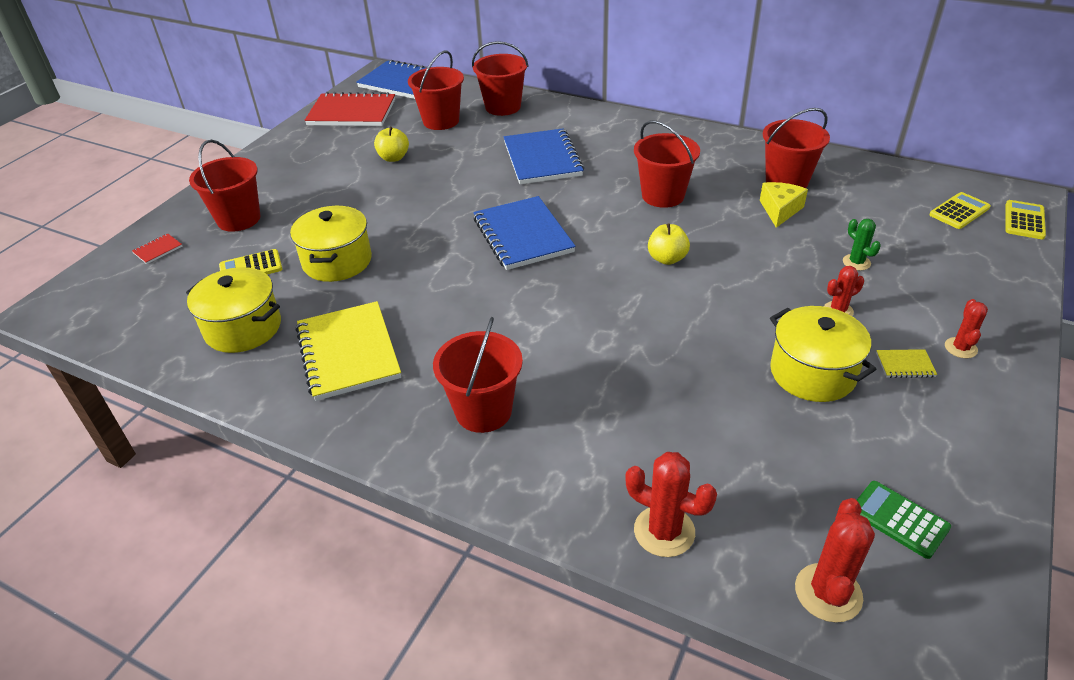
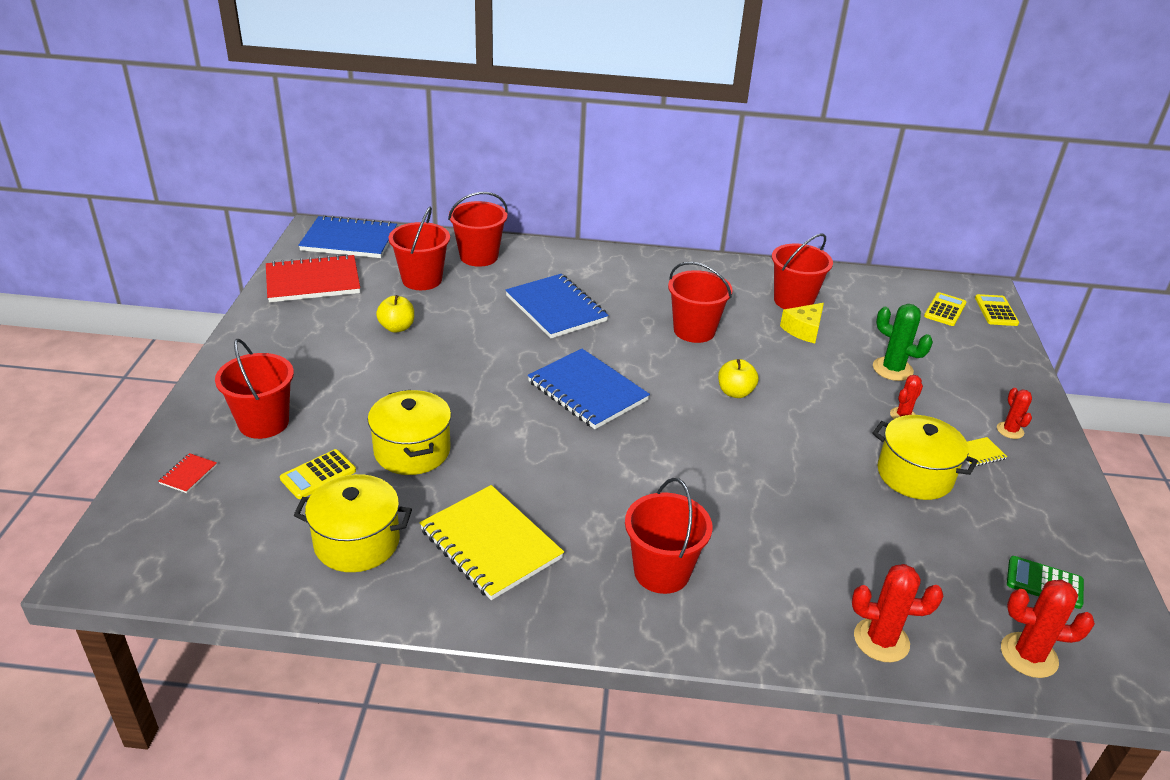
camera: 25 degrees left, 5 degrees down
yellow cheese [760,182,808,228] -> yellow cheese turned 135 degrees counterclockwise [780,303,824,343]
red cactus [795,498,875,623] -> red cactus turned 75 degrees counterclockwise [1001,579,1095,678]
green cactus [843,219,881,271] -> green cactus [873,304,933,381], size x1.63

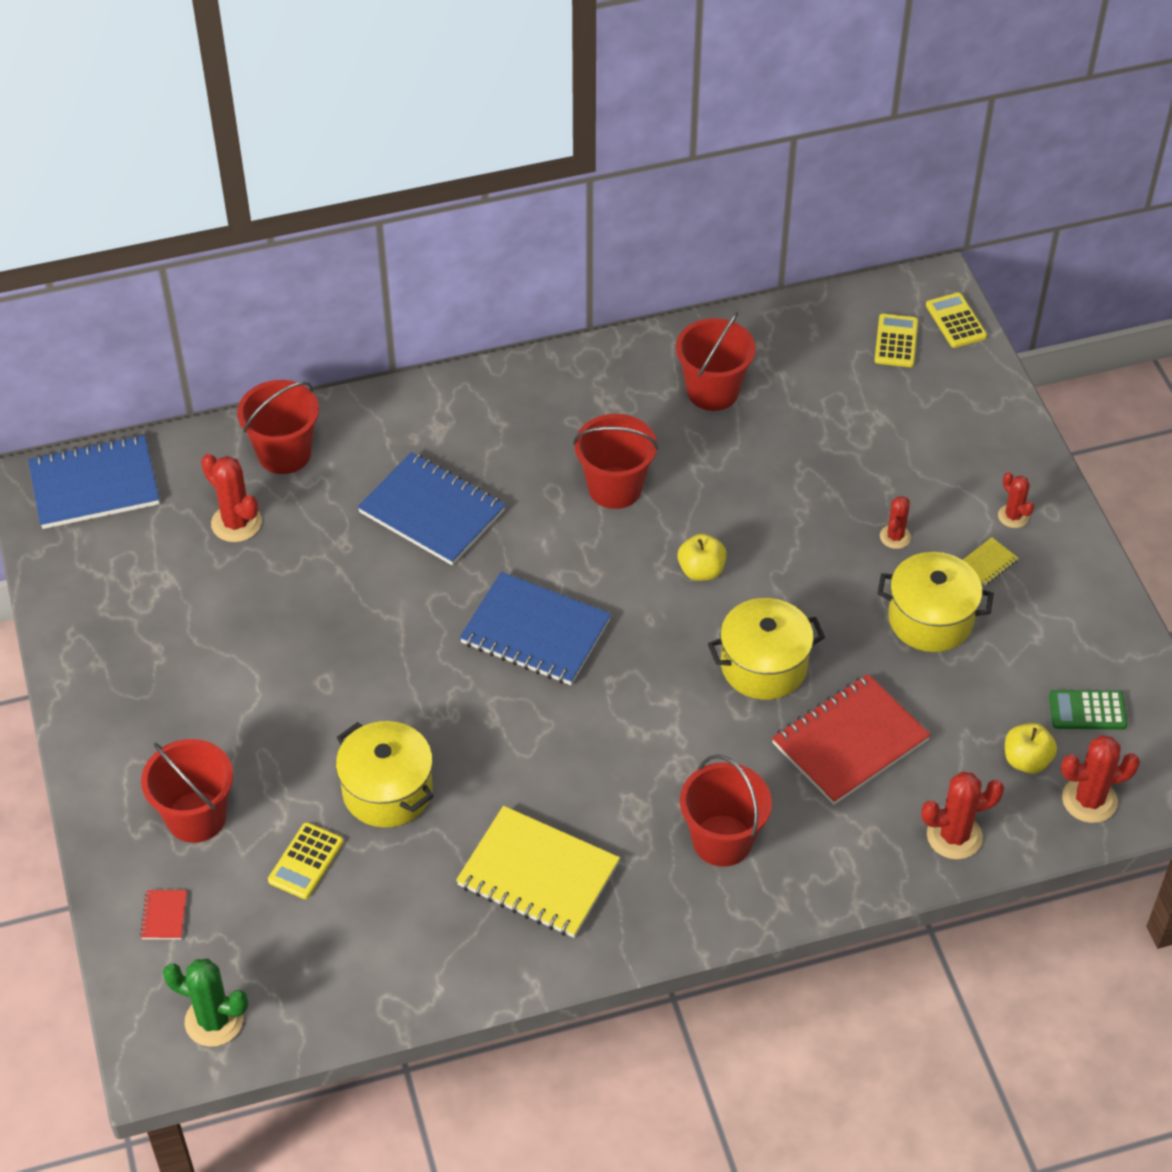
camera: 20 degrees left, 15 degrees up
red notebook [266,254,360,302] -> red notebook moved to [772,674,931,805]
yellow pot [293,474,412,572] -> yellow pot moved to [708,598,825,700]
yellow apple [376,295,414,333] -> yellow apple moved to [1005,723,1057,773]
red bucket [389,207,450,290] -> red cactus [201,454,262,542]
yellow cheese [780,303,824,343] -> none
green cactus [873,304,933,381] -> green cactus moved to [163,959,248,1047]

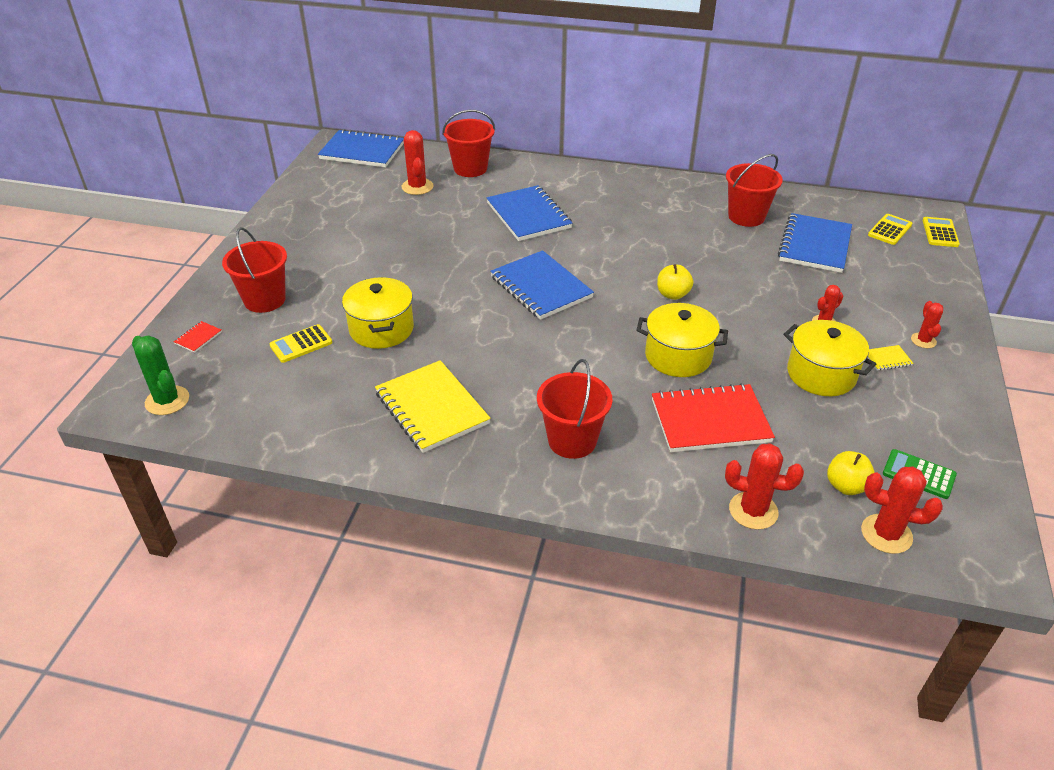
camera: 30 degrees right, 10 degrees down
red bucket [573,414,658,509] -> none
none -> blue notebook [778,213,852,273]

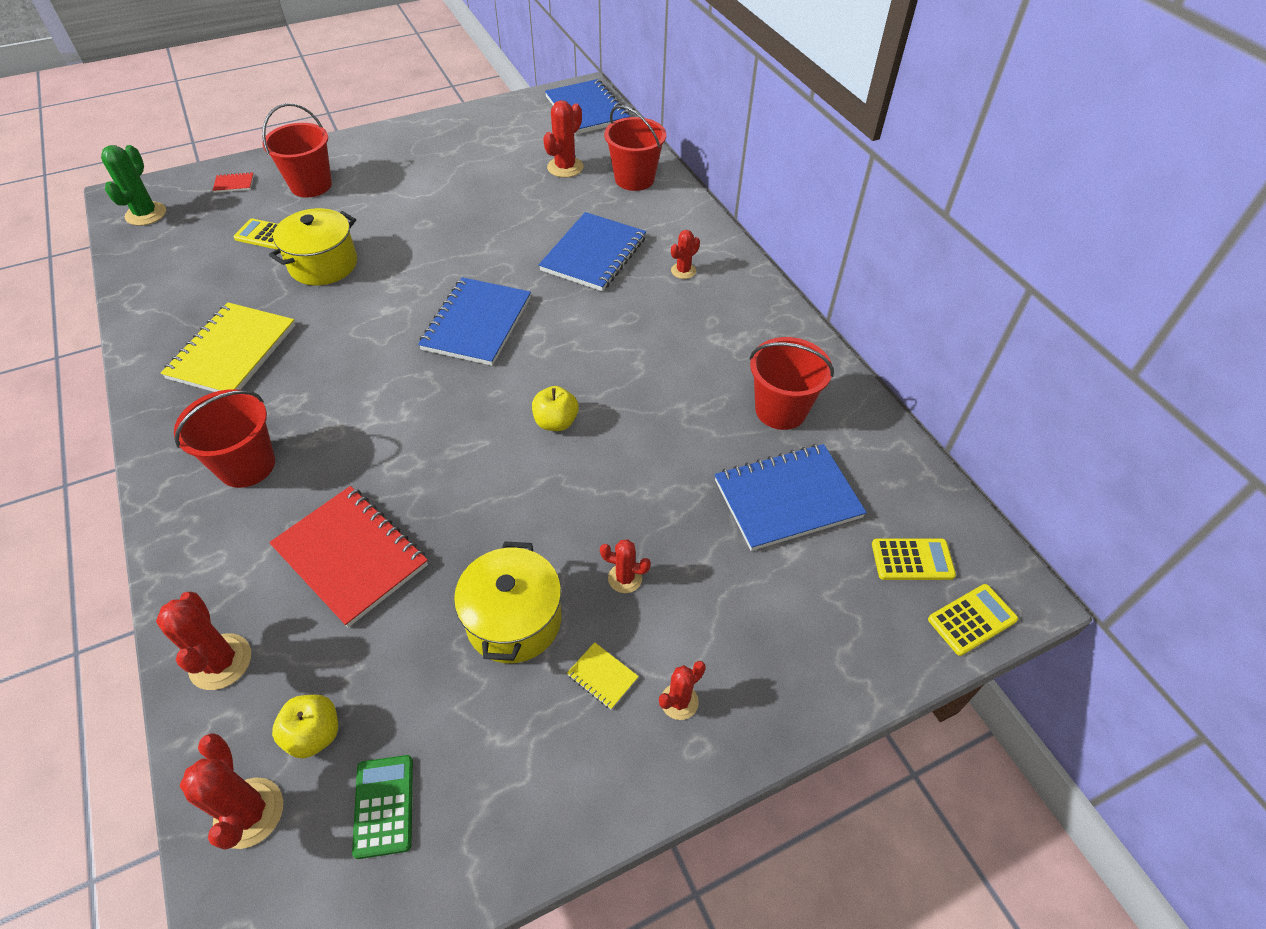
camera: 50 degrees right, 10 degrees up
yellow pot [636,303,728,377] -> none
none -> red cactus [671,230,700,279]

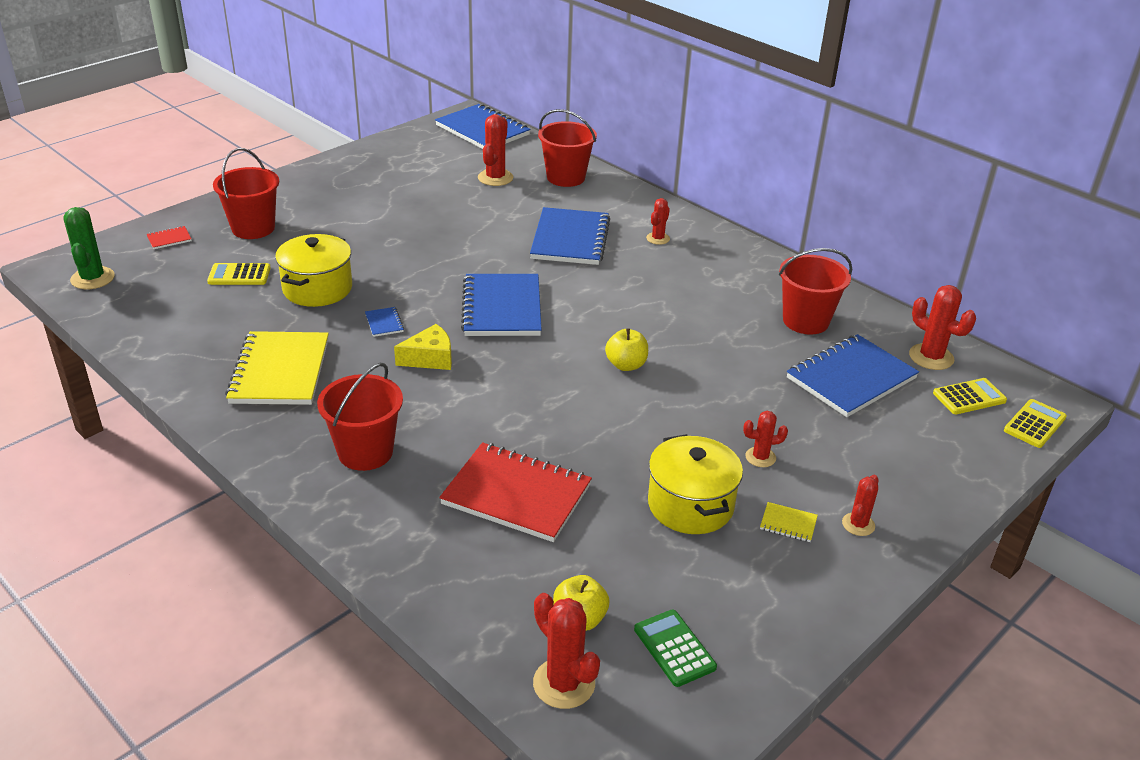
camera: 20 degrees left, 15 degrees down
red cactus [156,592,251,690] -> red cactus moved to [909,285,976,370]
none -> blue notebook [365,307,404,337]
none -> yellow cheese [394,324,452,370]

